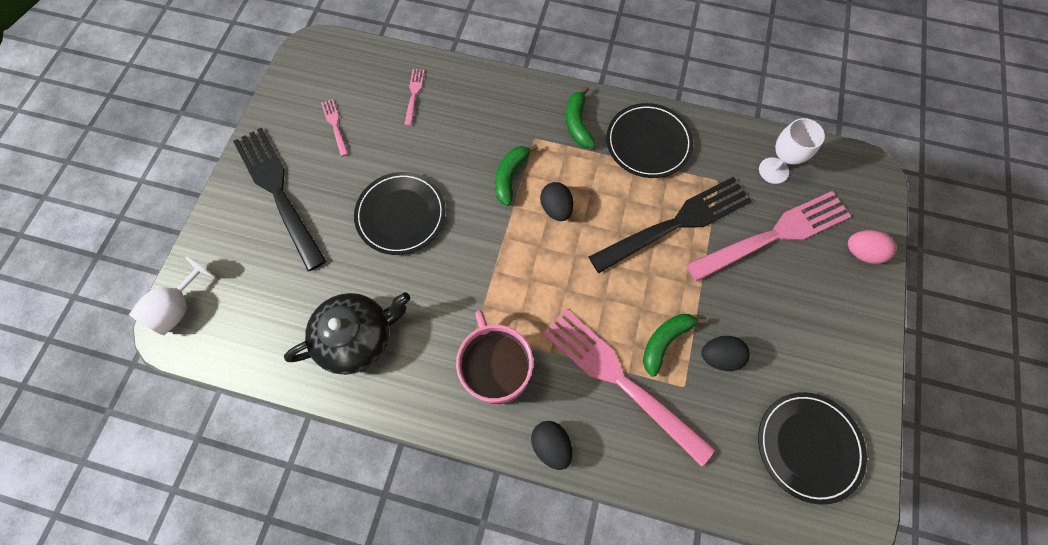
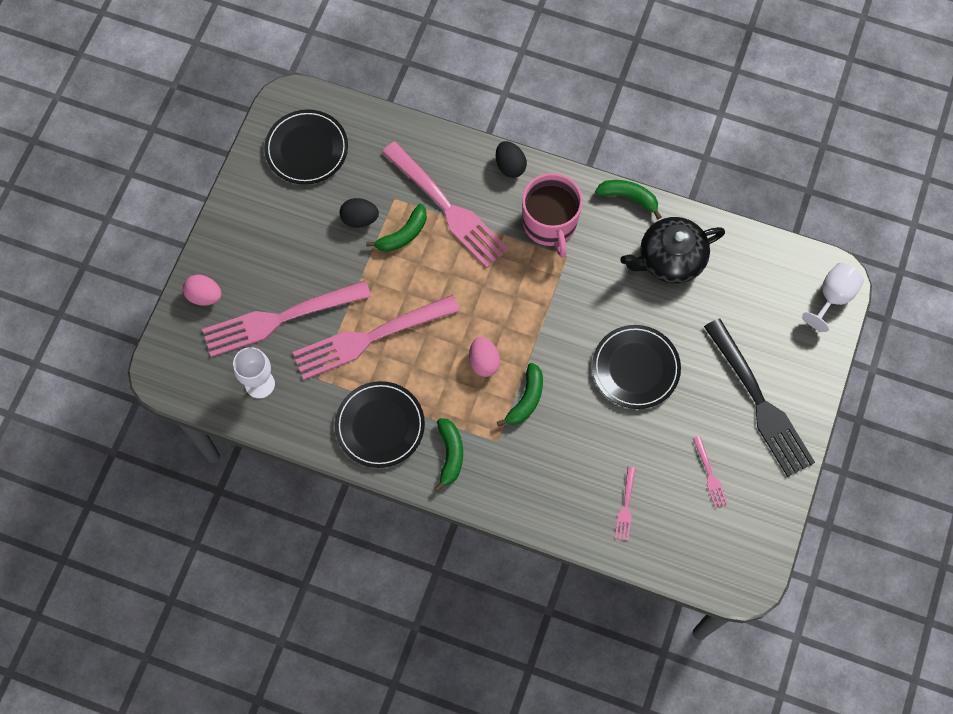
camera: 175 degrees left, 0 degrees up
black egg [540,182,573,221] -> pink egg [469,337,500,377]
black fork [589,177,752,273] -> pink fork [293,295,460,380]
none -> green banana [595,180,661,219]

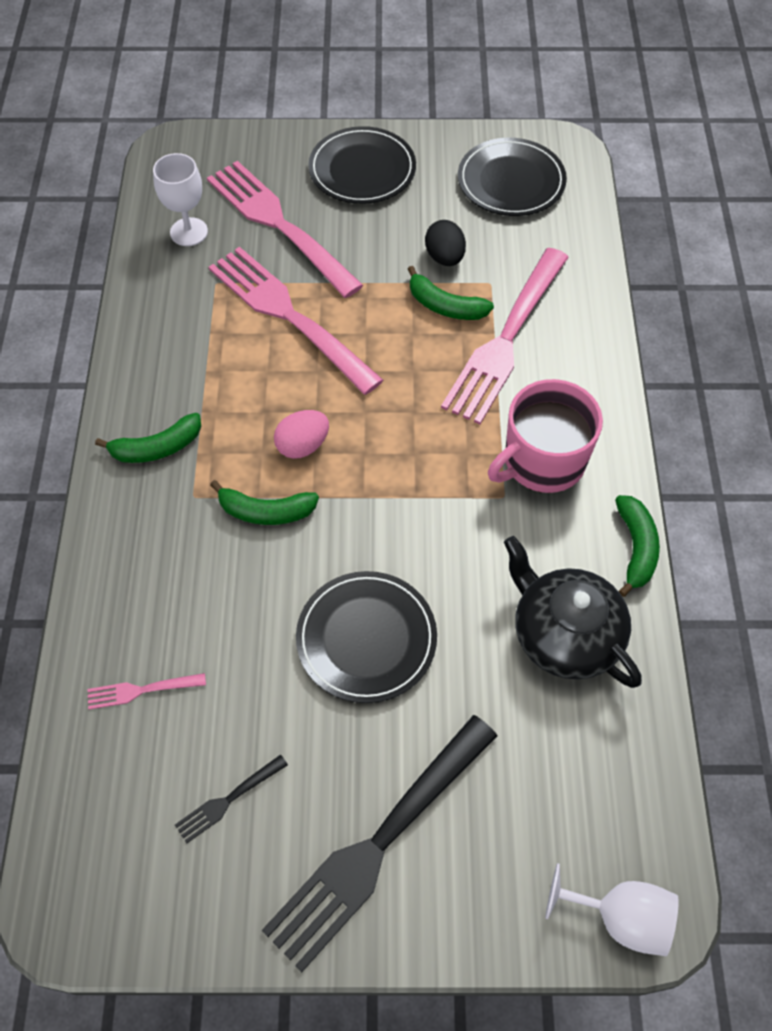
camera: 70 degrees right, 10 degrees down
pink egg [183,275,221,306] -> none
black plate [335,381,425,468] -> black plate moved to [308,126,416,204]
black egg [496,141,527,178] -> none
pink fork [693,436,728,508] -> black fork [175,754,288,844]

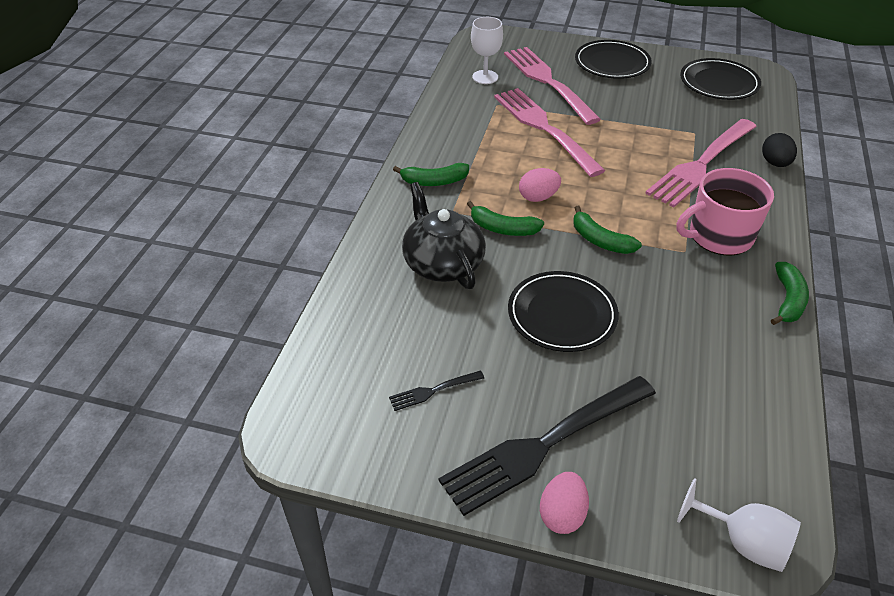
camera: 15 degrees right, 15 degrees down
pink fork [88,673,206,710] -> none
green banana [408,266,494,320] -> green banana moved to [573,206,642,254]
black egg [425,220,466,266] -> black egg moved to [762,133,797,167]
black teapot [504,536,642,688] -> black teapot moved to [402,182,486,289]
none -> pink egg [540,472,589,534]

